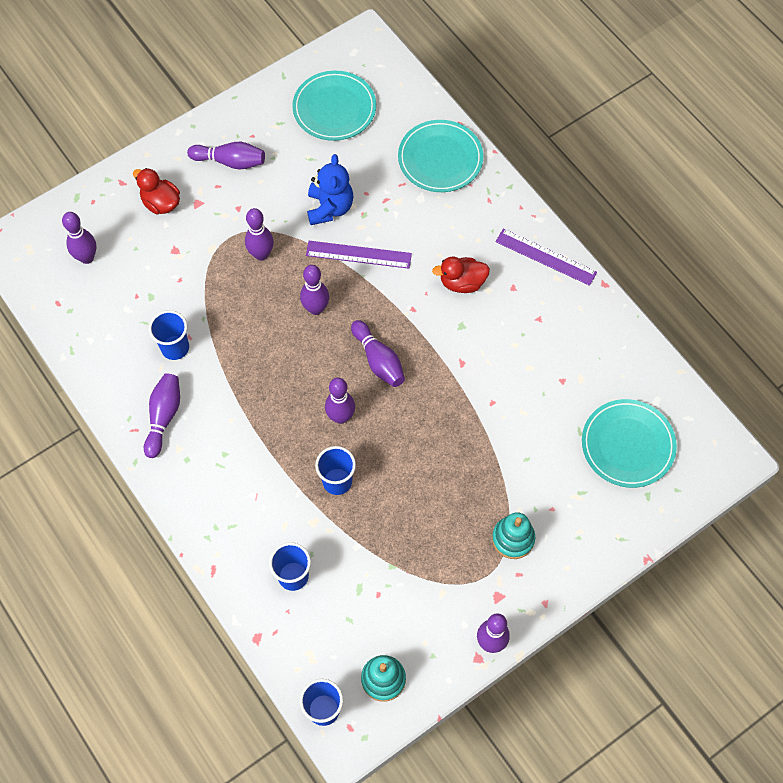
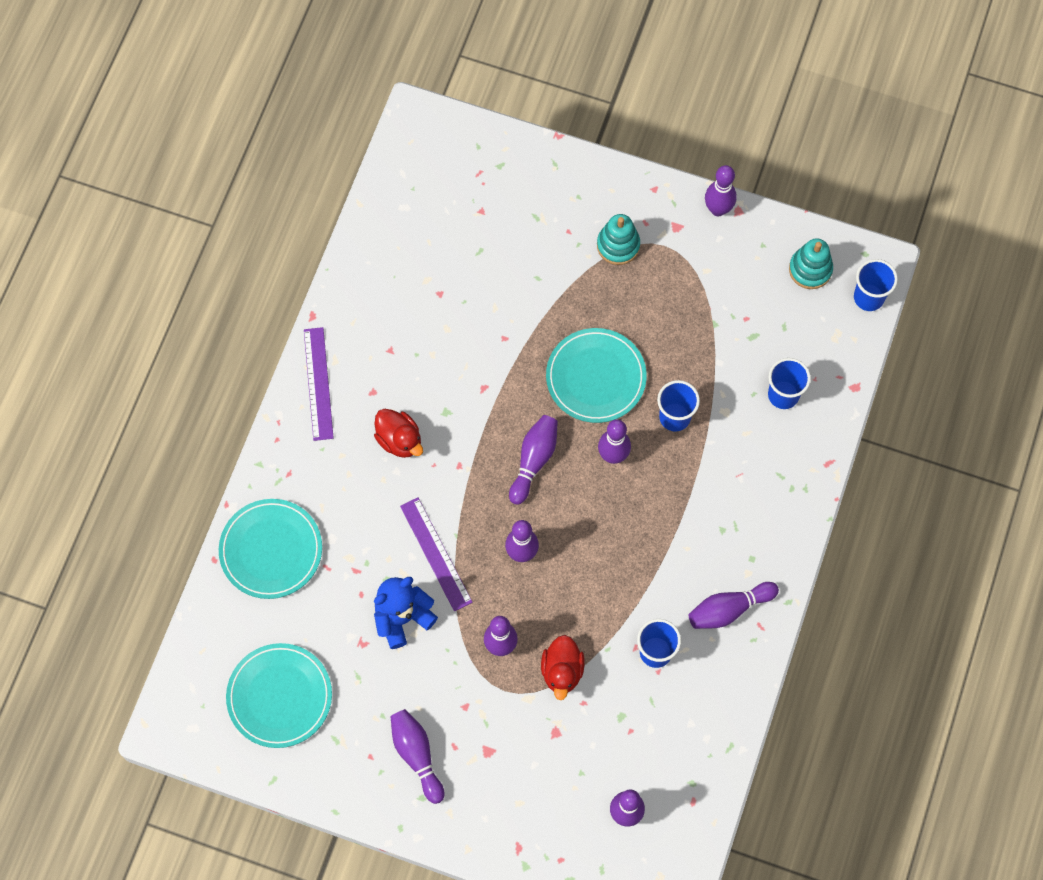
camera: 125 degrees left, 5 degrees up
red duck [133,168,180,214] -> red duck moved to [541,635,585,700]
turquoise plate [582,399,677,488] -> turquoise plate moved to [546,328,647,423]

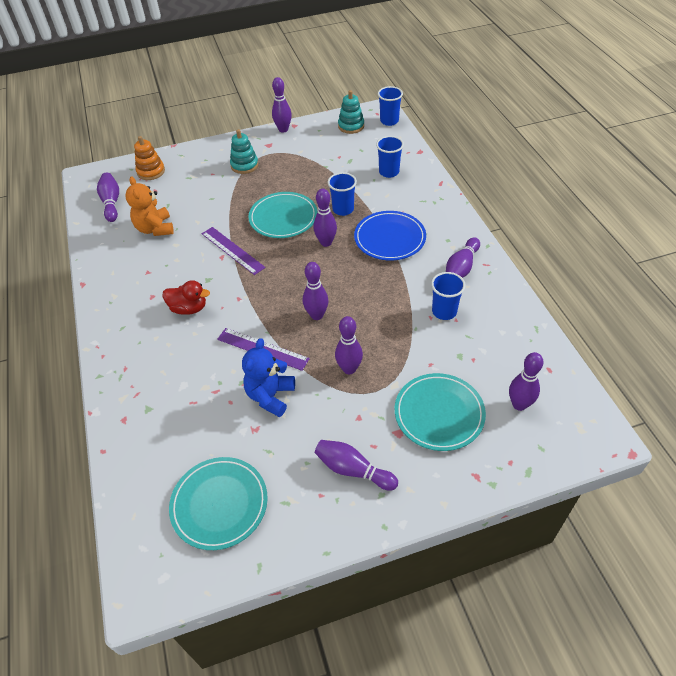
camera: 35 degrees left, 20 degrees down
turquoise plate [219,499,322,599] -> turquoise plate moved to [395,373,486,451]
purple ruler [304,327,334,441] -> purple ruler moved to [202,227,265,275]
purple bowling pin [509,415,558,505] -> purple bowling pin moved to [97,173,119,222]
red duck [541,635,585,700] -> none
none -> orange teddy bear [126,176,174,236]
none -> orange stacking toy [134,136,165,180]
none -> blue plate [354,211,426,261]

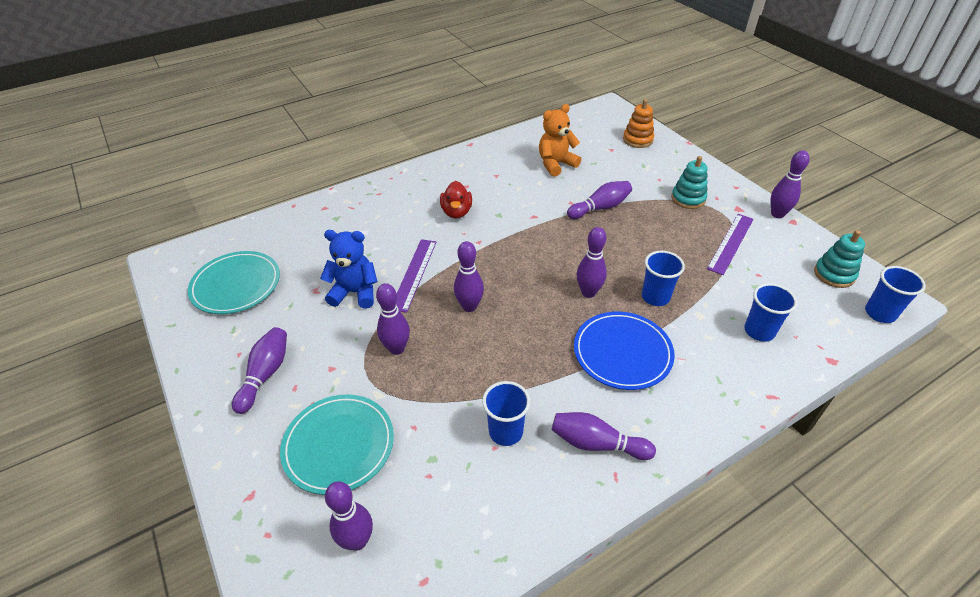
camera: 75 degrees right, 5 degrees down
purple bowling pin [97,173,119,222] -> purple bowling pin moved to [567,181,632,219]
purple ruler [202,227,265,275] -> purple ruler moved to [707,214,753,275]
turquoise plate [248,192,317,238] -> none

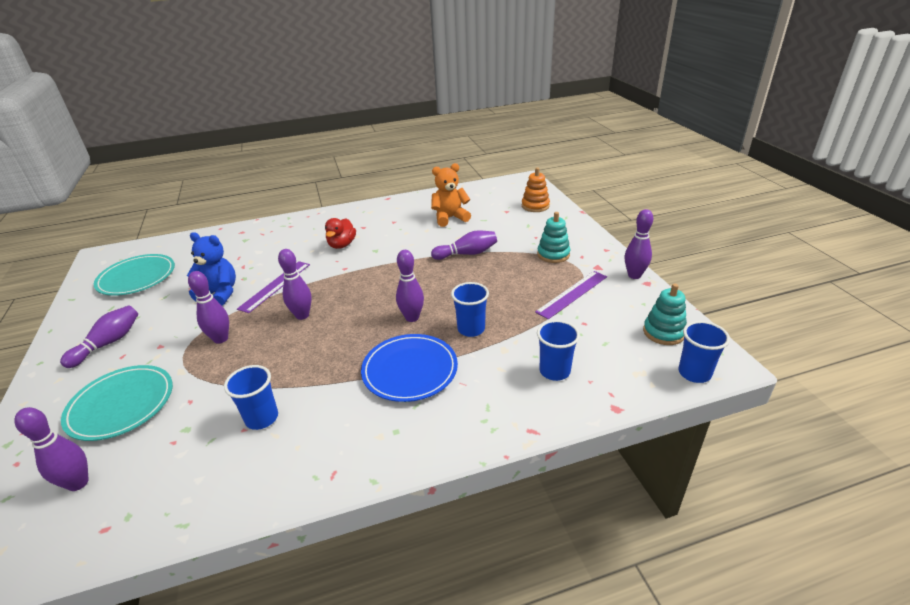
camera: 15 degrees right, 10 degrees down
purple bowling pin [552,412,656,460] -> none

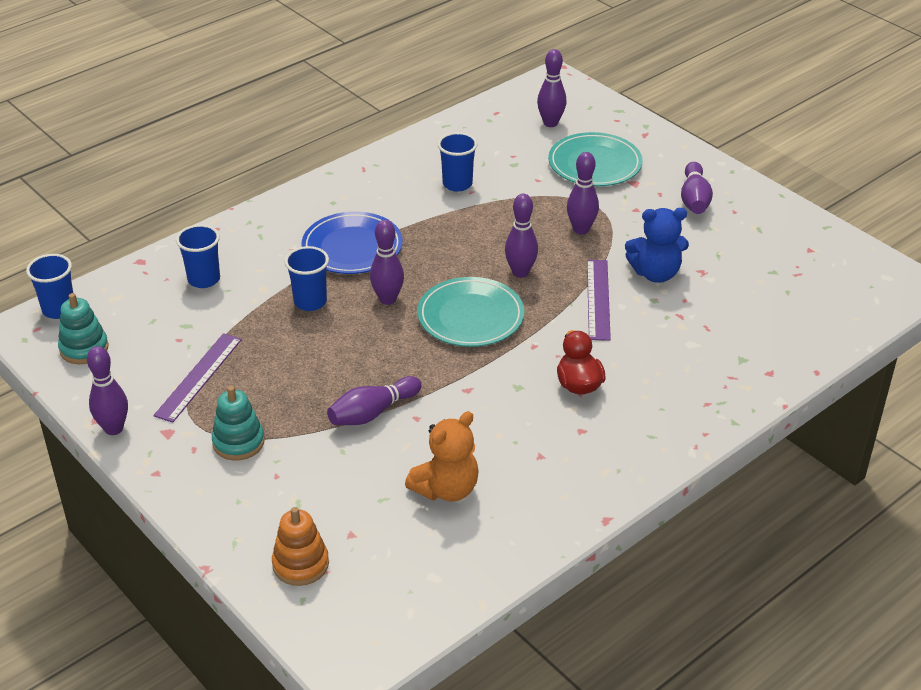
camera: 155 degrees right, 5 degrees up
turquoise plate [94,254,175,296] -> turquoise plate moved to [417,277,524,347]

